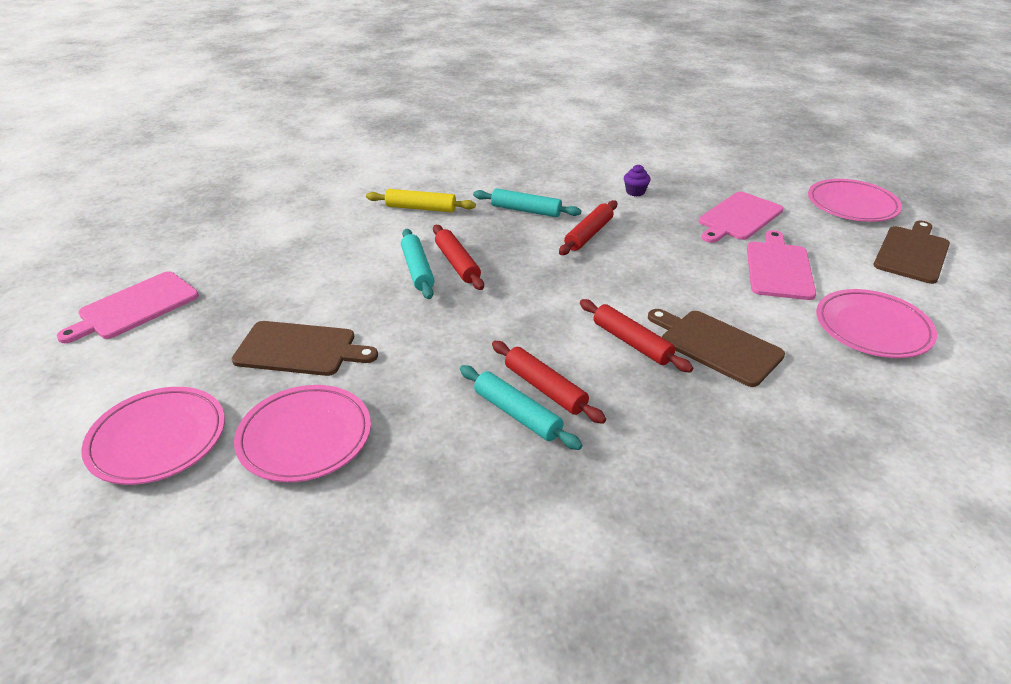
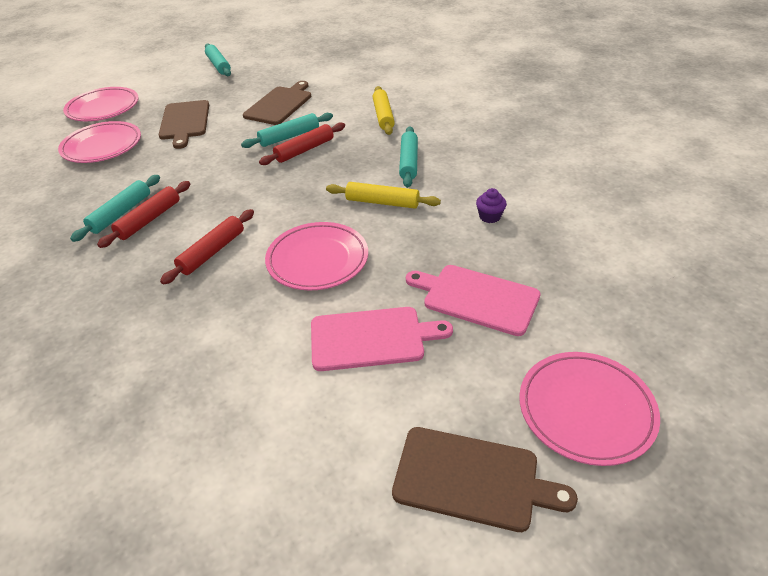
camera: 75 degrees right, 5 degrees up
pink cutting board [57,271,199,343] -> turquoise rolling pin [205,44,231,76]
red rolling pin [559,200,617,255] -> yellow rolling pin [326,182,441,209]
brown cutting board [648,309,785,387] -> brown cutting board moved to [243,81,311,125]
pink plate [816,289,937,358] -> pink plate moved to [265,222,368,291]

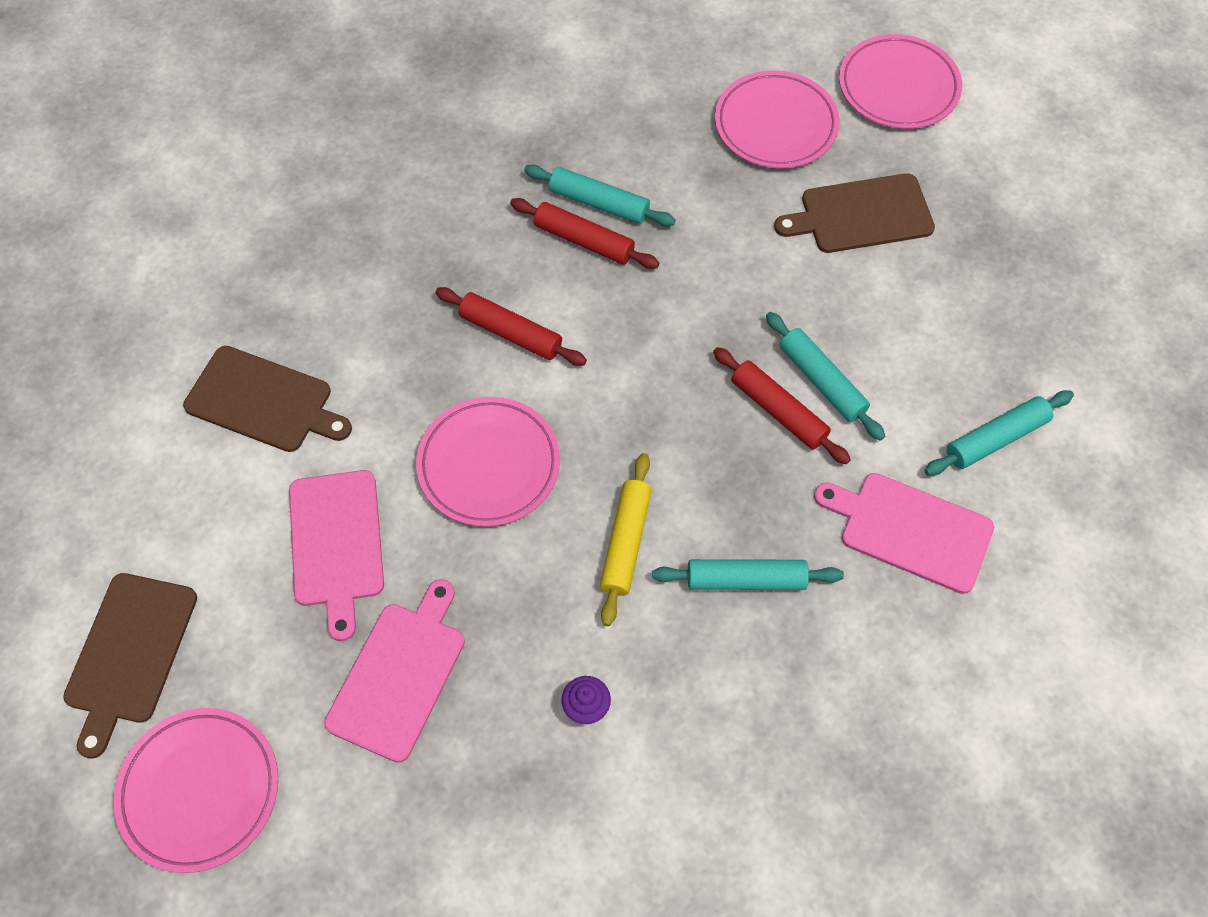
camera: 85 degrees right, 20 degrees up
turquoise rolling pin [205,44,231,76] -> turquoise rolling pin moved to [924,390,1074,476]
brown cutting board [243,81,311,125] -> brown cutting board moved to [183,346,352,452]
yellow rolling pin [373,86,395,135] -> pink cutting board [814,473,994,594]

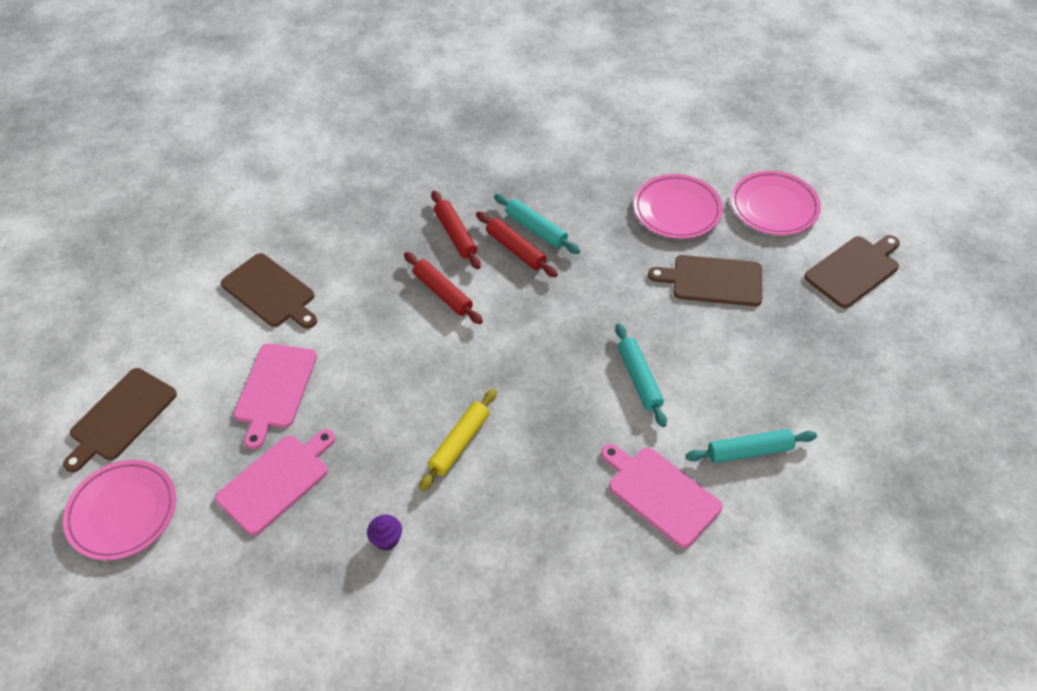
camera: 20 degrees right, 10 degrees down
pink plate [416,397,560,527] -> none
turquoise rolling pin [652,559,844,590] -> none
red rolling pin [713,347,851,464] -> red rolling pin moved to [431,191,481,269]
none -> brown cutting board [804,235,900,308]

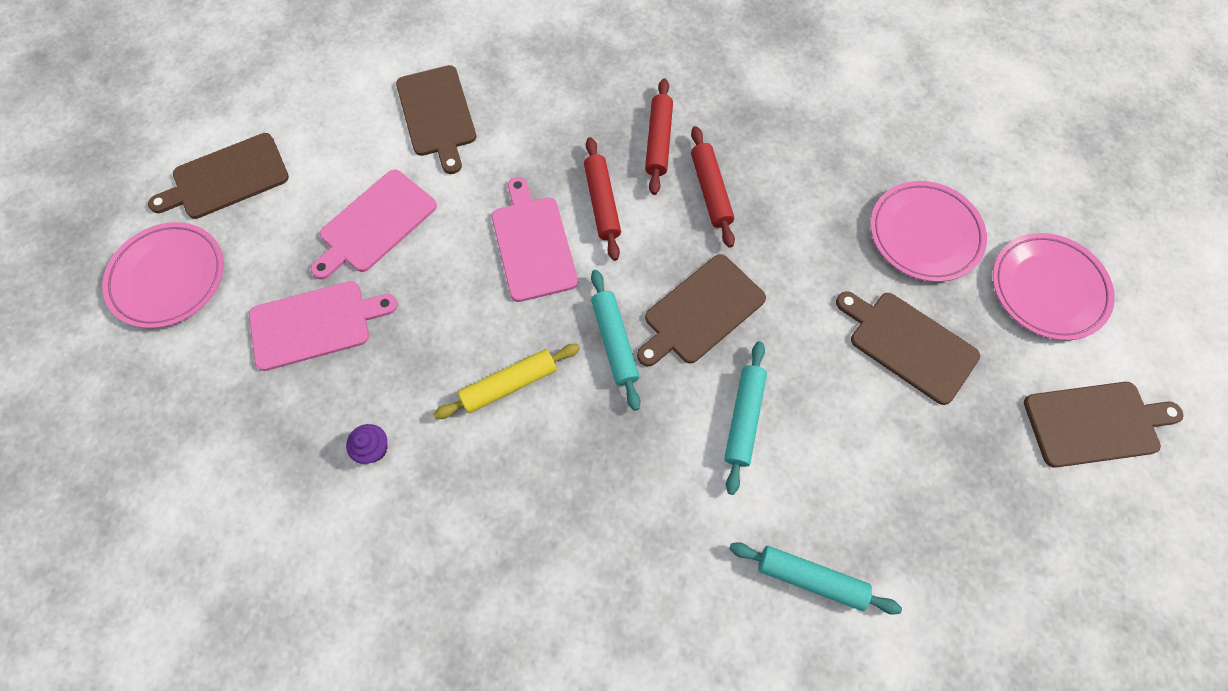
camera: 30 degrees right, 15 degrees up
turquoise rolling pin [494,194,580,254] -> turquoise rolling pin moved to [591,270,641,411]
pink cutting board [601,444,723,548] -> pink cutting board moved to [492,177,578,302]
none -> brown cutting board [637,254,766,367]

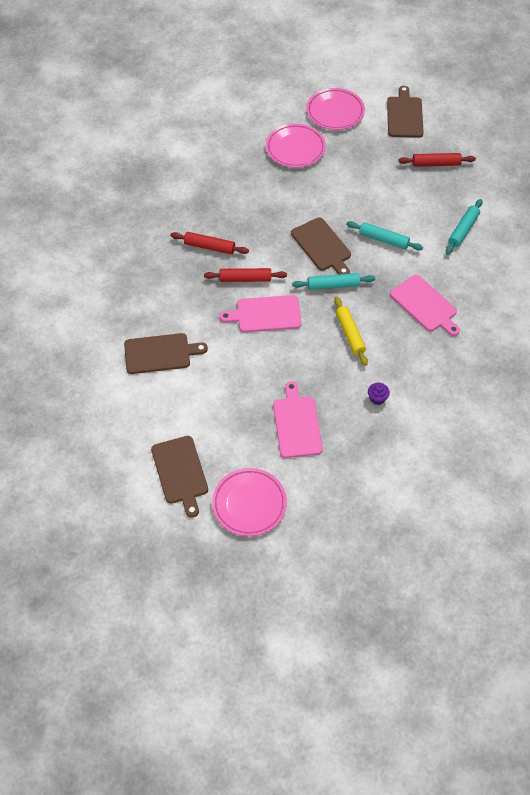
camera: 80 degrees left, 10 degrees down
pink cutting board [311,169,437,279] -> pink cutting board moved to [390,275,460,336]
red rolling pin [691,126,735,248] -> red rolling pin moved to [399,153,476,167]
brown cutting board [836,291,980,405] -> none

